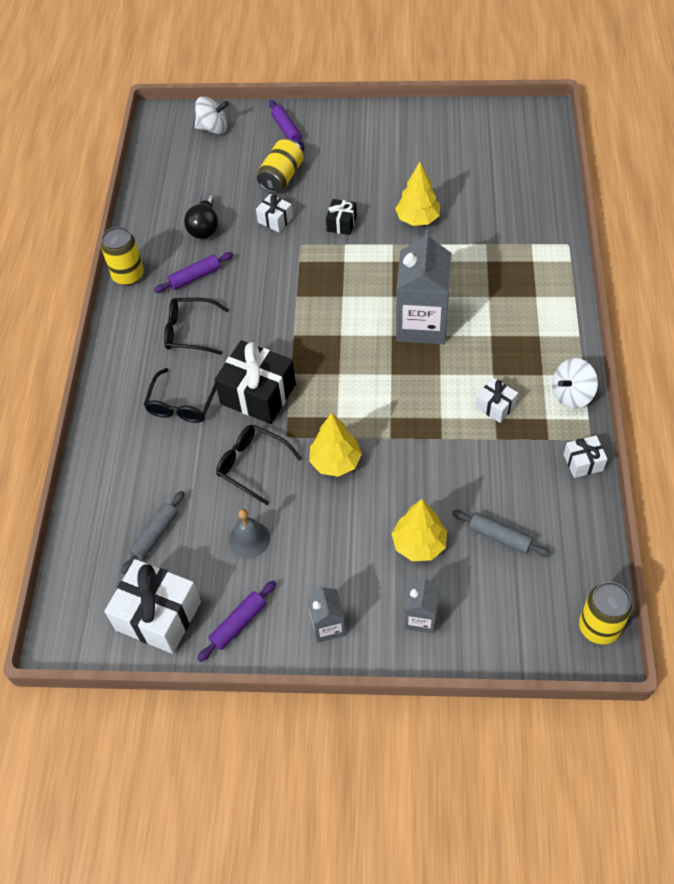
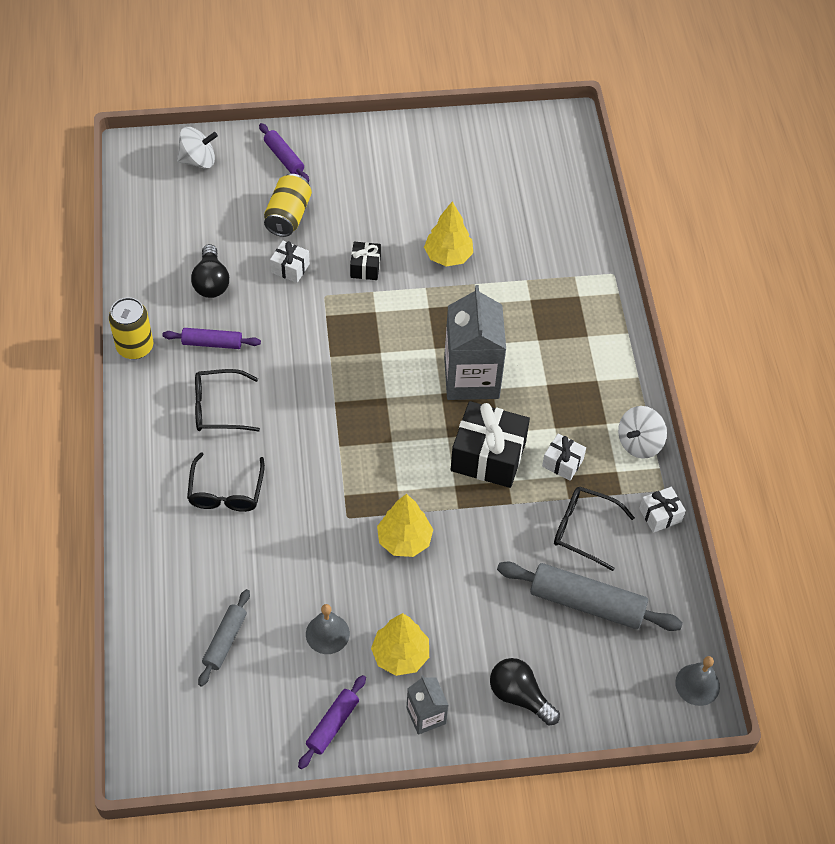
camera: 15 degrees left, 0 degrees up
white gift [104,559,201,654] -> none
purple rolling pin [154,252,233,293] -> purple rolling pin turned 45 degrees clockwise [162,328,261,349]
black gift [215,340,296,424] -> black gift moved to [451,401,530,488]
black glasses [216,425,302,505] -> black glasses moved to [554,486,635,571]
yellow tree [392,499,447,561] -> yellow tree moved to [371,613,429,676]
grey carton [405,576,440,634] -> black light bulb [490,658,560,725]
grey rolling pin [452,510,551,557] -> grey rolling pin [497,561,683,631], size x1.75
yellow can [579,582,632,644] -> grey bell [675,656,720,706]

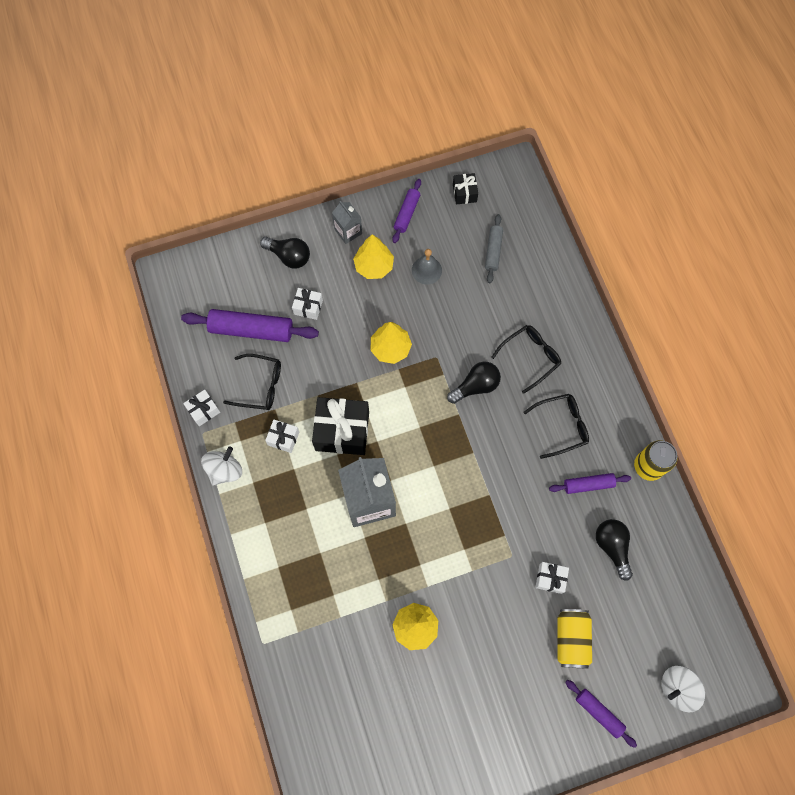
camera: 170 degrees right, 15 degrees up
black glasses [187,453,265,512] -> black glasses turned 60 degrees clockwise [491,325,561,394]
black gift [350,242,381,280] -> black gift moved to [453,173,478,205]
grey rolling pin [497,561,683,631] -> purple rolling pin [181,309,319,342]
grey bell [675,656,720,706] -> none
none -> white gift [292,288,323,320]
none -> black light bulb [447,362,501,404]

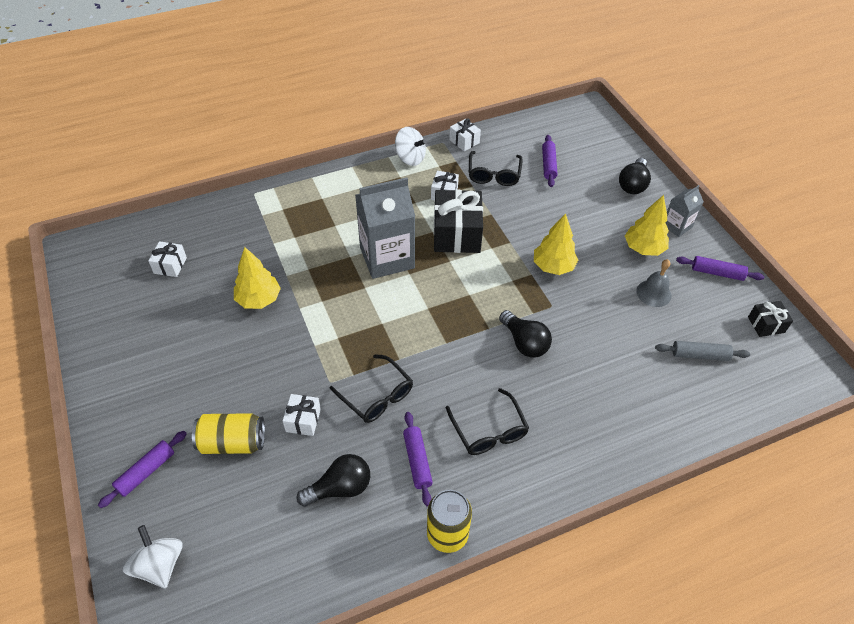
camera: 85 degrees right, 20 degrees down
purple rolling pin [181,309,319,342] -> purple rolling pin [542,135,558,187], size x0.57
white gift [292,288,323,320] -> white gift moved to [148,241,187,277]
black glasses [491,325,561,394] -> black glasses moved to [330,354,413,423]

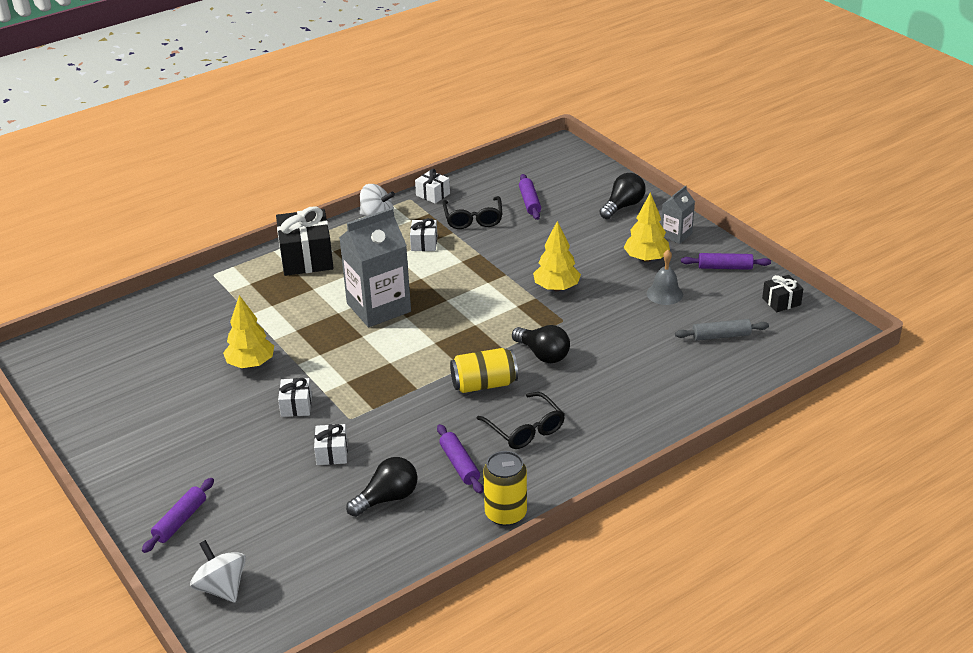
camera: 10 degrees left, 15 degrees down
white gift [148,241,187,277] -> white gift moved to [278,378,312,417]
yellow can [192,413,265,454] -> yellow can moved to [450,348,518,393]
black glasses [330,354,413,423] -> none
black gift [434,190,483,253] -> black gift moved to [276,206,334,276]
black light bulb [619,158,651,194] -> black light bulb turned 150 degrees counterclockwise [600,173,646,219]

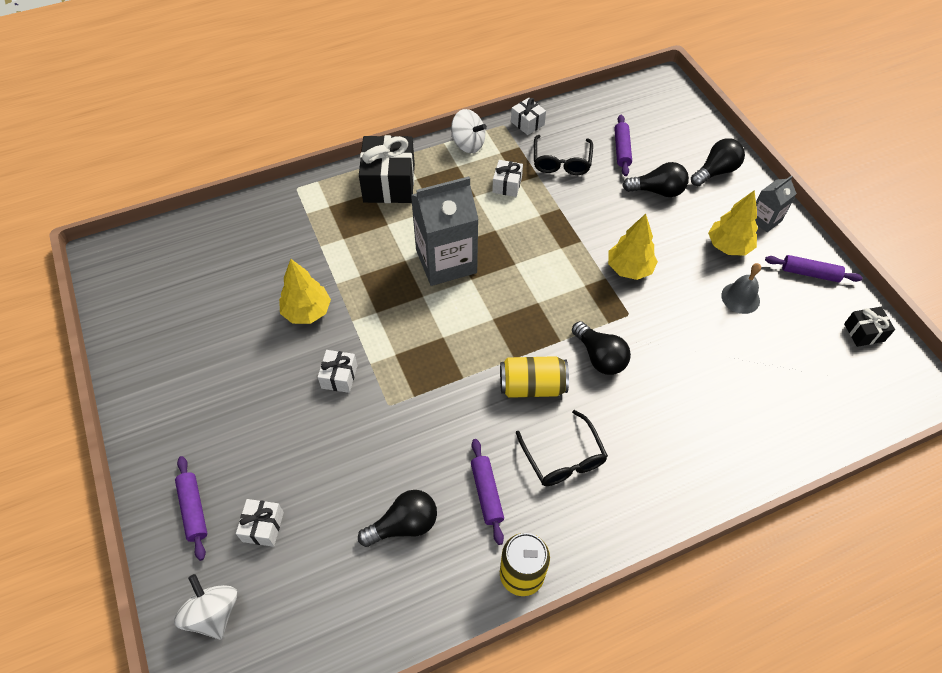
camera: 10 degrees right, 20 degrees up
purple rolling pin [142,478,214,553] -> purple rolling pin turned 60 degrees counterclockwise [175,456,207,561]
white gift [314,424,348,465] -> white gift moved to [236,499,284,547]
grey rolling pin [675,319,769,341] -> none
none -> black light bulb [622,162,689,197]

